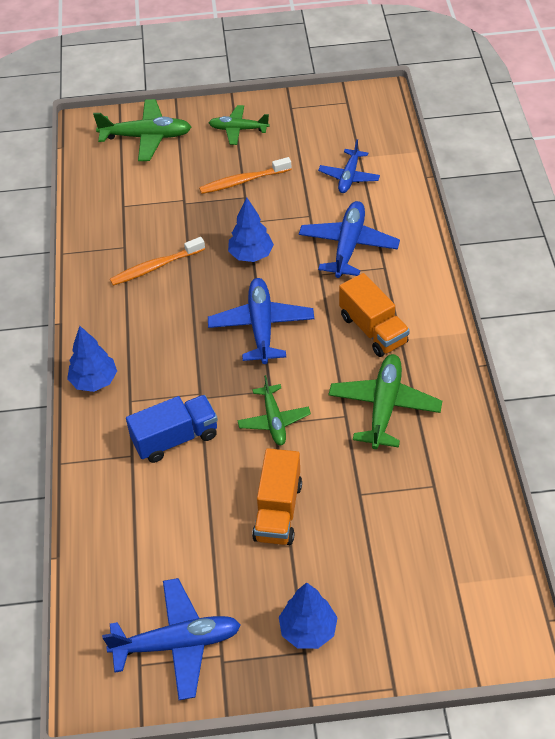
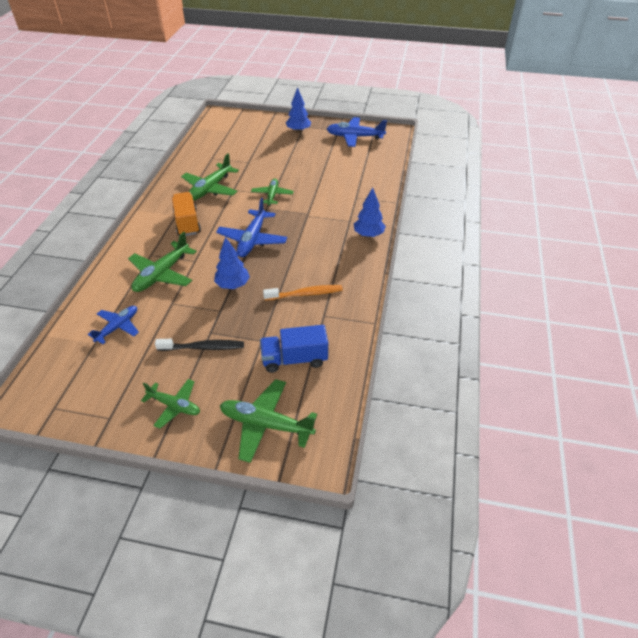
camera: 165 degrees left, 5 degrees down
blue truck [126,395,218,463] -> blue truck moved to [260,325,328,373]
orange toothbrush [199,157,291,194] -> black toothbrush [155,339,244,351]
orange truck [252,448,302,545] -> none
blue plane [299,201,400,278] -> green plane [128,232,197,292]

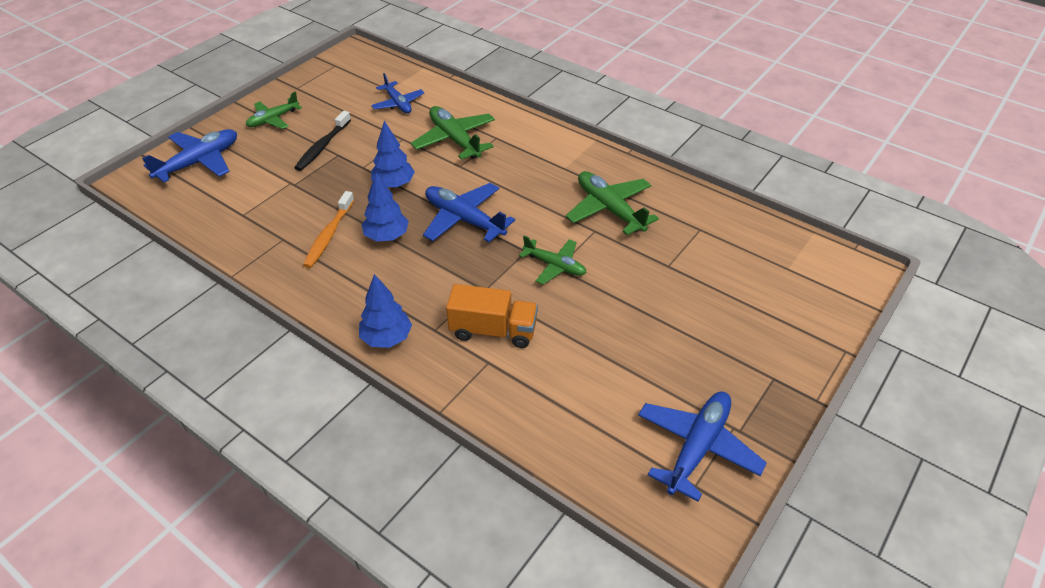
camera: 115 degrees right, 0 degrees up
orange truck [172,192,201,236] -> orange truck moved to [446,284,538,348]
green plane [220,379,317,463] -> blue plane [142,129,237,183]
blue truck [260,325,328,373] -> none
blue tree [286,87,311,133] -> blue tree moved to [361,173,409,242]

